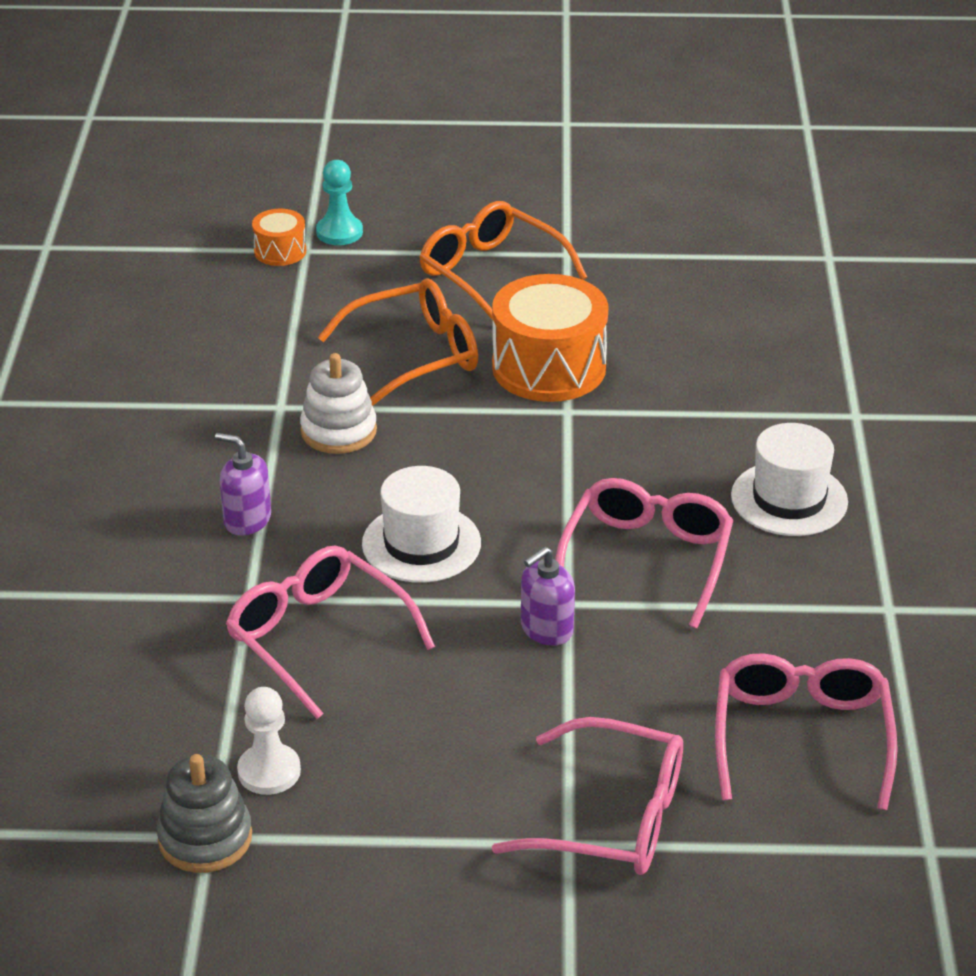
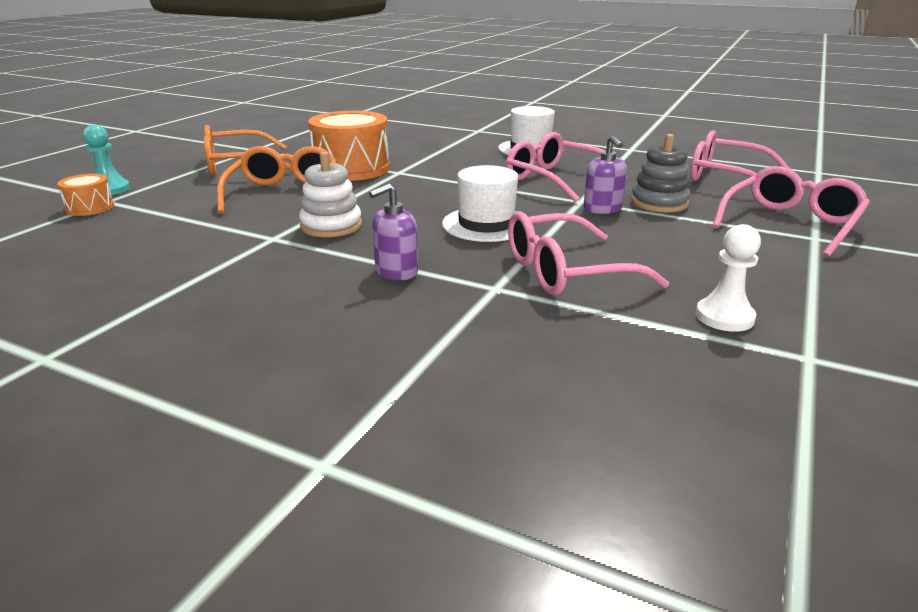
camera: 65 degrees left, 10 degrees down
grey stacking toy [157,754,252,873] -> grey stacking toy moved to [631,134,690,213]

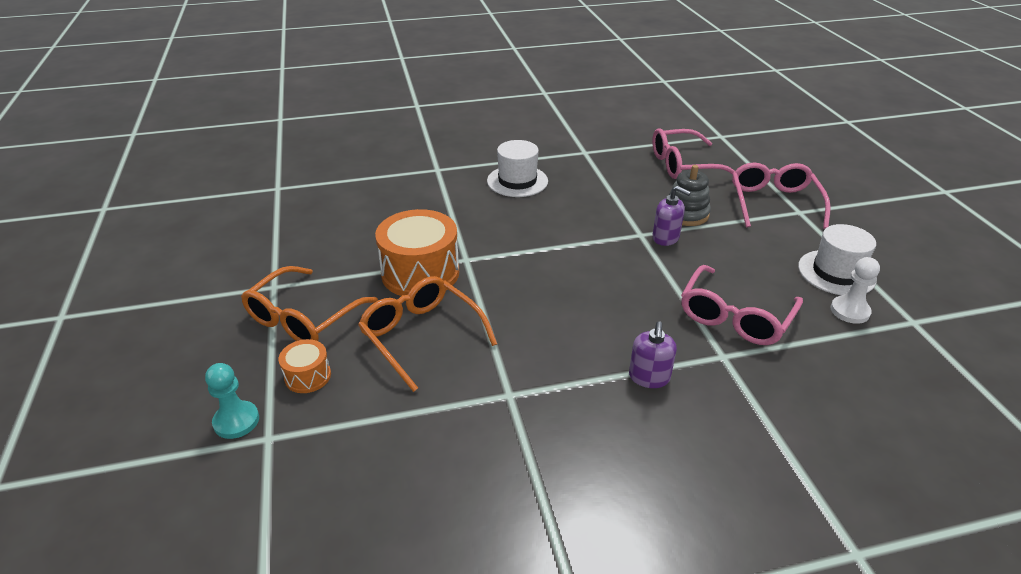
camera: 40 degrees left, 10 degrees up
orange drum [57,174,114,216] -> orange drum moved to [279,339,331,393]
white stacking toy [299,152,362,237] -> none
white hat [442,165,518,242] -> white hat moved to [798,224,877,295]
pink glasses [506,132,627,202] -> none

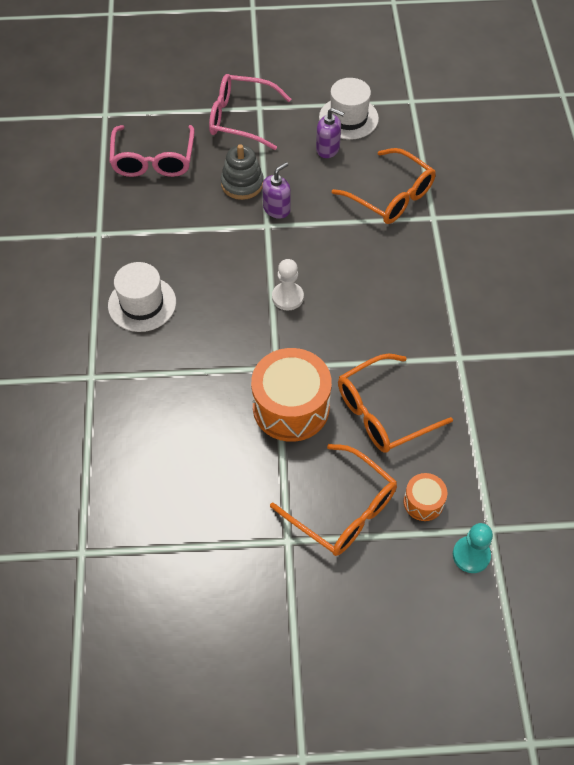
camera: 80 degrees left, 20 degrees up
purple soap dispenser [629,321,677,388] -> purple soap dispenser moved to [316,108,344,158]
pink glasses [681,265,803,345] -> orange glasses [332,148,436,224]
white pawn [830,257,880,324] -> white pawn moved to [272,259,304,310]

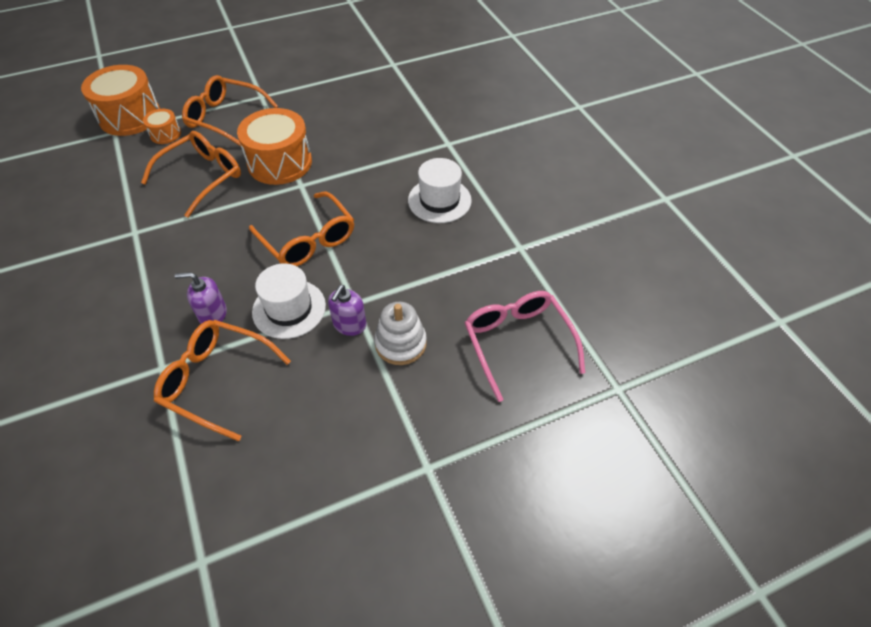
camera: 160 degrees right, 5 degrees down
pink glasses [209,74,291,150] -> none
grey stacking toy [221,144,263,200] -> white stacking toy [374,302,427,365]
white pawn [272,259,304,310] -> orange glasses [249,192,354,266]
purple soap dispenser [316,108,344,158] -> purple soap dispenser moved to [175,272,227,324]
white hat [319,78,379,140] -> white hat moved to [252,263,326,339]
turquoise pawn [453,523,493,573] -> orange drum [81,65,160,136]

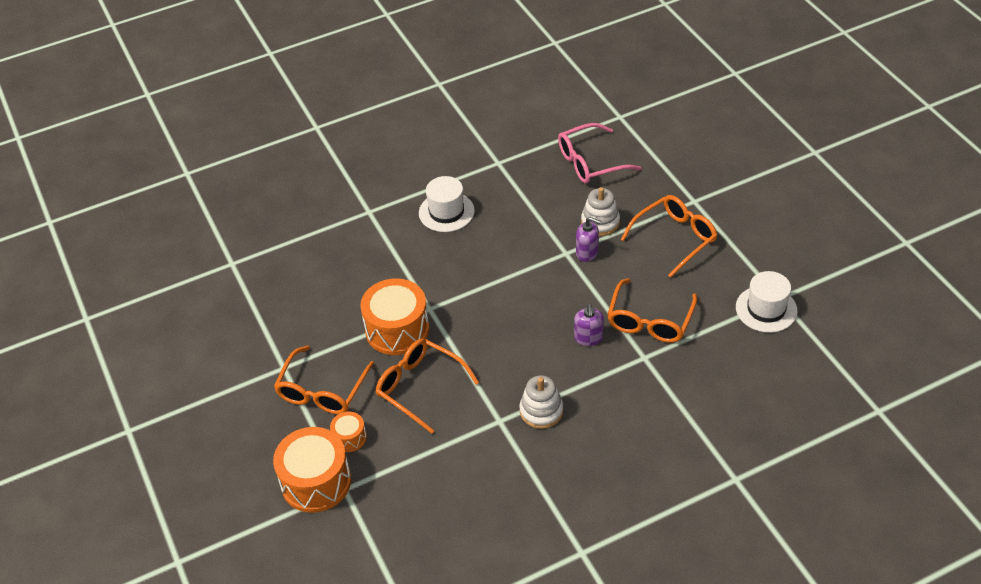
camera: 90 degrees left, 5 degrees down
orange glasses [249,192,354,266] -> orange glasses moved to [621,195,717,278]
white hat [252,263,326,339] -> white hat moved to [736,271,798,333]
none -> white stacking toy [519,375,563,429]

